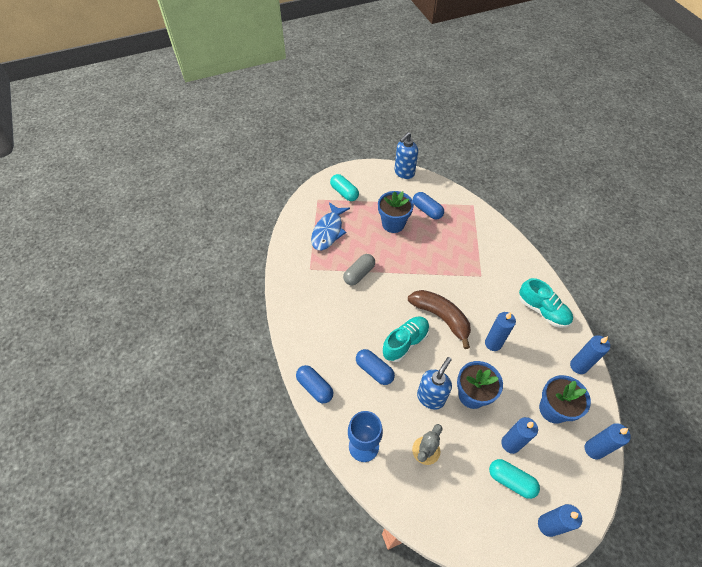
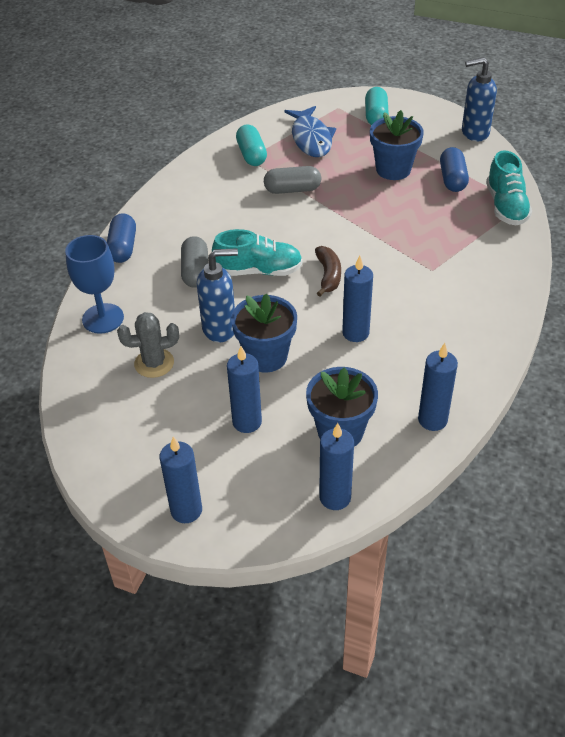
camera: 45 degrees right, 10 degrees down
blue fish [311,202,350,250] -> blue fish turned 75 degrees counterclockwise [284,106,336,157]
blue capsule [356,349,395,385] -> grey capsule [181,236,208,288]
brown banana [408,290,471,349] -> brown banana [315,246,341,296], size x0.59
turquoise capsule [489,459,540,499] -> turquoise capsule moved to [236,125,267,166]
turquoise shoe [519,278,573,328] -> turquoise shoe moved to [486,150,532,225]

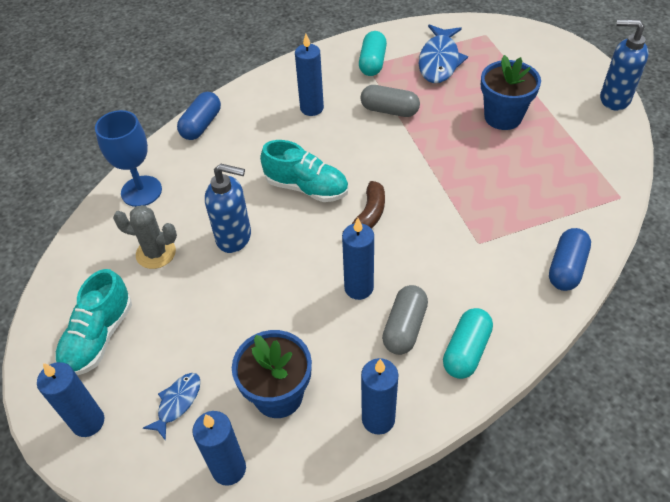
camera: 25 degrees right, 5 degrees up
grey capsule [181,236,208,288] -> grey capsule moved to [382,285,428,355]
blue candle [227,346,262,433] -> blue candle moved to [295,34,324,116]
blue flower pot [231,294,297,372] -> none
turquoise capsule [365,87,389,125] -> turquoise capsule moved to [443,308,493,379]
blue capsule [440,147,469,192] -> blue capsule moved to [549,228,591,291]
turquoise shoe [486,150,532,225] -> turquoise shoe moved to [55,269,132,375]
none -> blue fish [143,373,201,441]

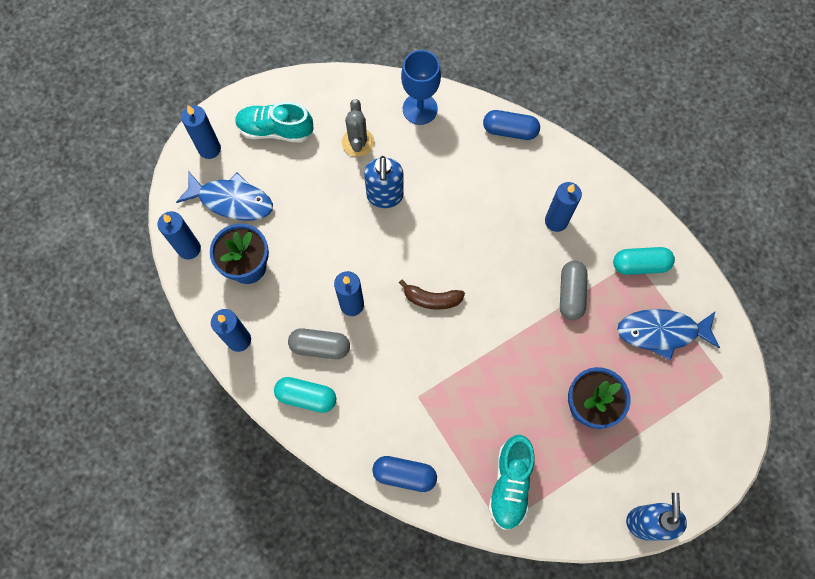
camera: 75 degrees right, 20 degrees up
blue fish [143,373,201,441] -> blue fish [176,171,273,220], size x1.83
turquoise shoe [260,140,348,202] -> turquoise shoe moved to [488,435,535,530]

